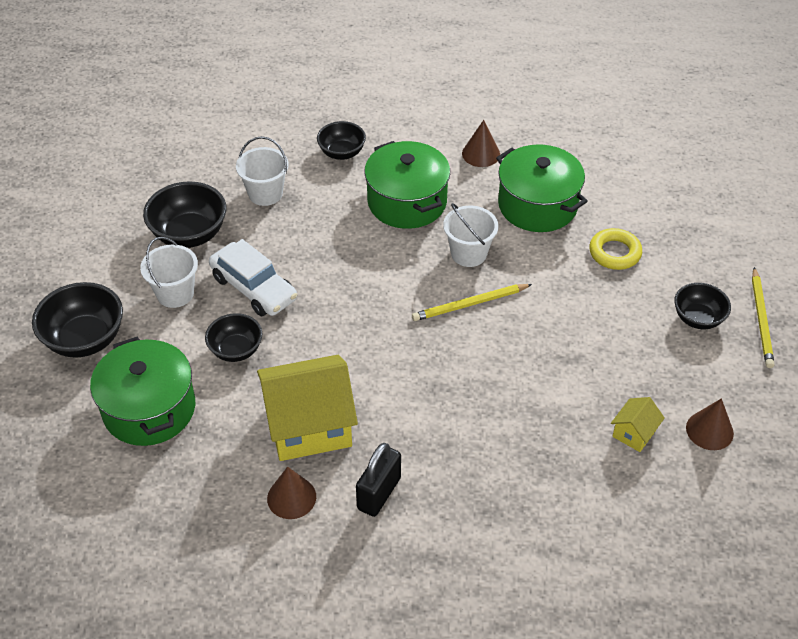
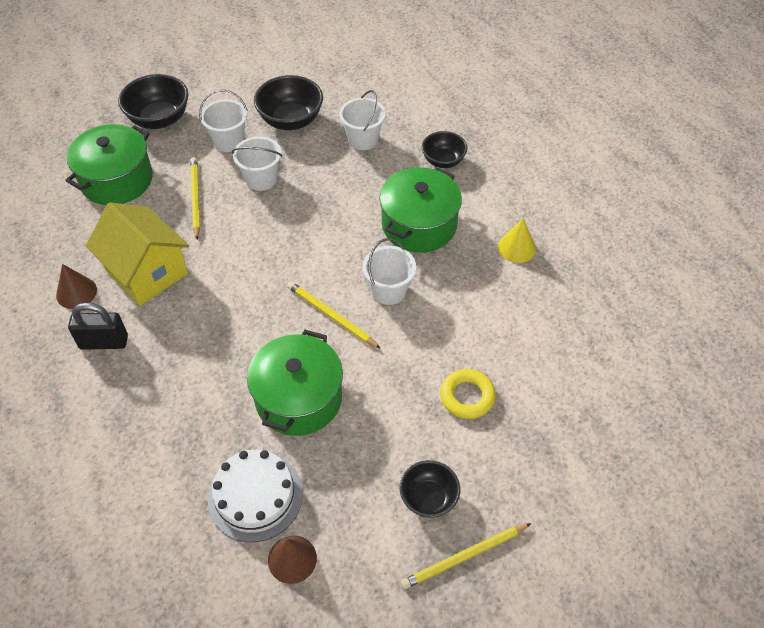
camera: 60 degrees right, 5 degrees up
black bowl [205,313,263,362] -> yellow pencil [190,157,200,239]
white car [209,239,297,316] -> white bucket [232,136,282,191]
brown cone [462,120,500,167] -> yellow cone [498,219,536,263]
green pot [496,144,588,232] -> green pot moved to [247,330,343,436]
yellow house [611,397,665,452] -> white cake [208,450,303,542]

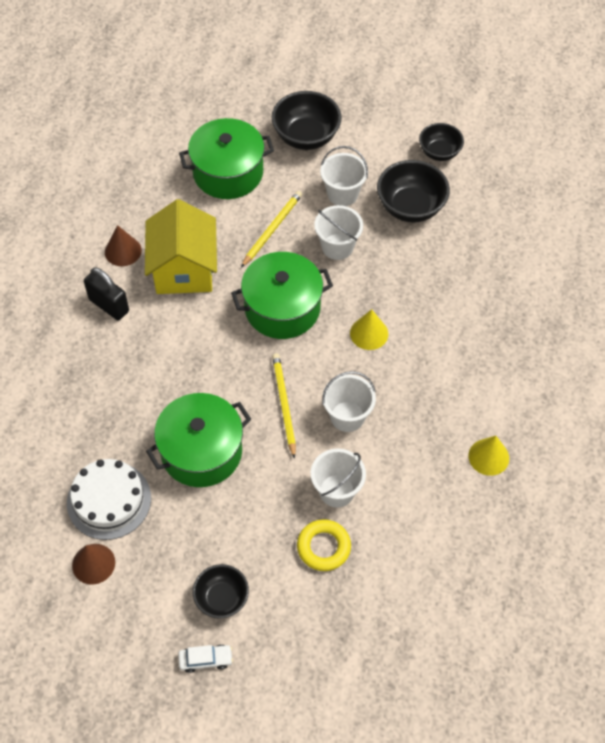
camera: 40 degrees right, 5 degrees up
white bucket [339,90,386,150] -> white bucket moved to [311,448,366,507]
green pot [380,167,462,253] -> green pot moved to [231,252,333,339]
yellow pencil [401,523,531,589] -> white car [178,645,233,673]
black bowl [422,131,467,168] -> black bowl moved to [419,123,464,161]
none -> yellow cone [350,309,388,350]

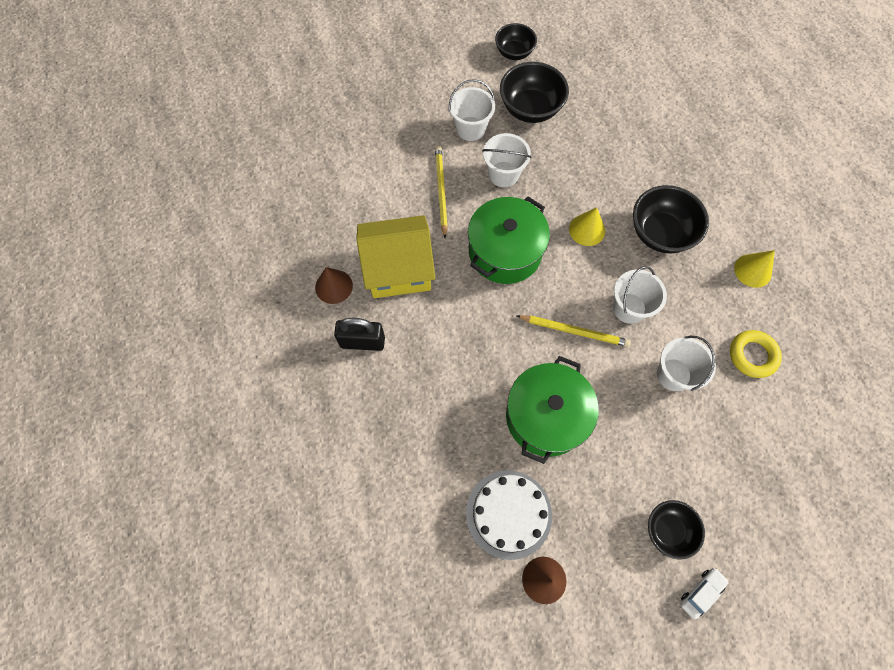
camera: 35 degrees left, 10 degrees up
yellow house [145,199,217,294] -> yellow house turned 60 degrees counterclockwise [356,215,435,298]
green pot [179,118,274,199] -> none
black bowl [271,91,342,150] -> black bowl moved to [633,185,709,253]
yellow pencil [272,353,296,459] -> yellow pencil turned 150 degrees clockwise [517,315,631,347]
yellow ring [297,519,351,571] -> yellow ring moved to [730,330,782,378]

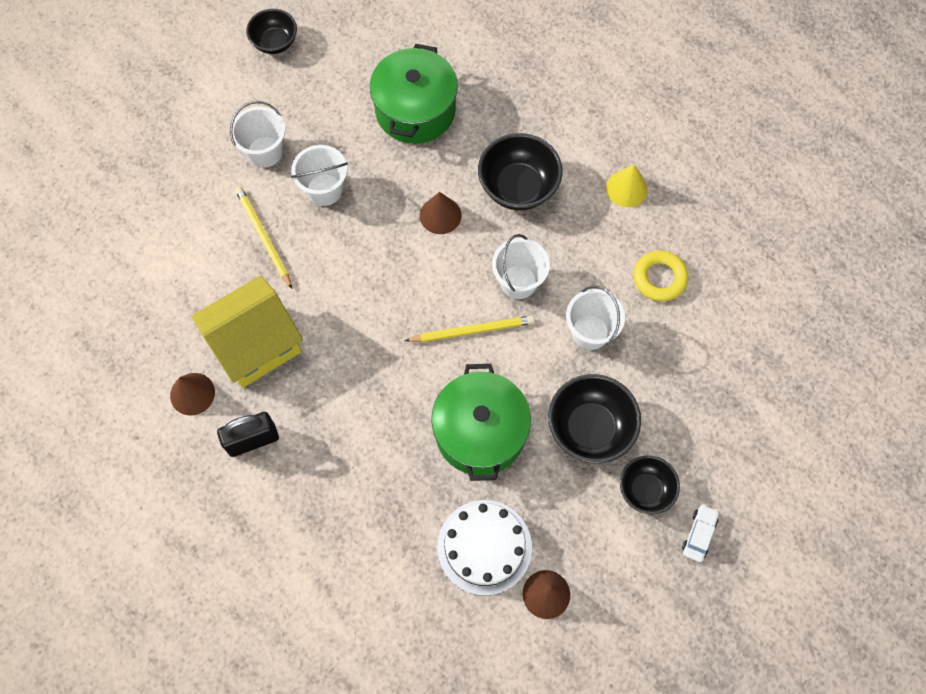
camera: 25 degrees left, 0 degrees up
green pot [468,196,550,284] -> green pot moved to [370,44,458,144]
black bowl [500,62,569,123] -> black bowl moved to [548,374,641,464]
yellow cone [569,207,605,246] -> brown cone [420,192,462,234]

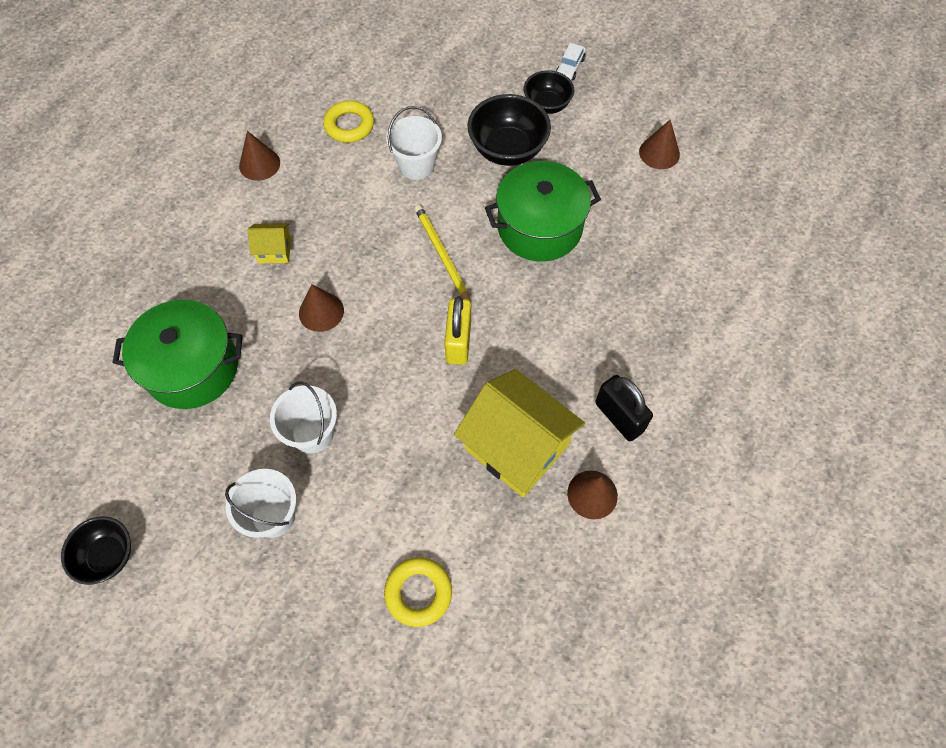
camera: 105 degrees left, 5 degrees down
yellow pencil [235,187,292,289] -> none
white cake [437,500,532,596] -> none
black bowl [478,133,563,210] -> yellow house [248,223,291,263]
white bucket [492,234,550,299] -> none
yellow cone [606,164,648,207] -> brown cone [239,131,280,181]
white car [682,504,719,562] -> white car turned 75 degrees counterclockwise [556,43,586,81]
none -> yellow ring [384,557,452,627]
none -> yellow padlock [445,296,471,365]

